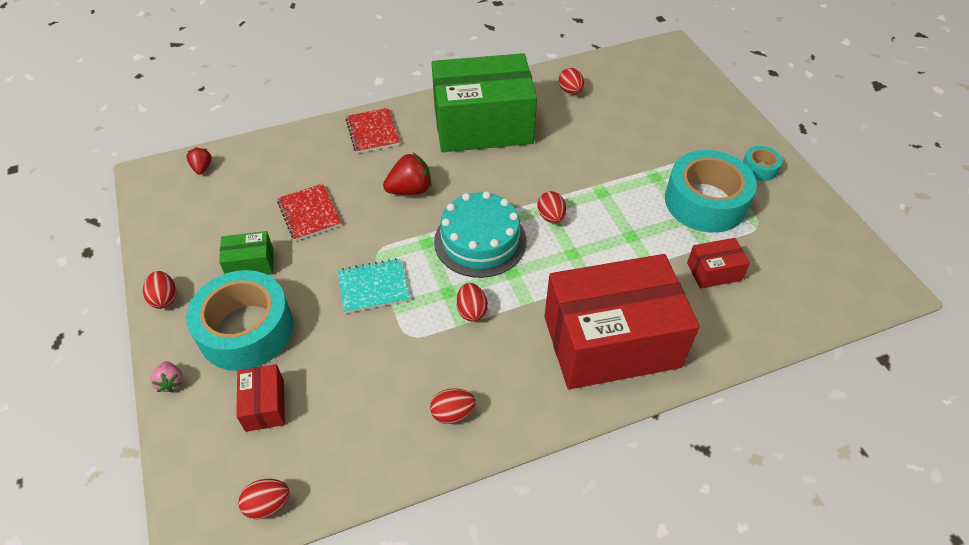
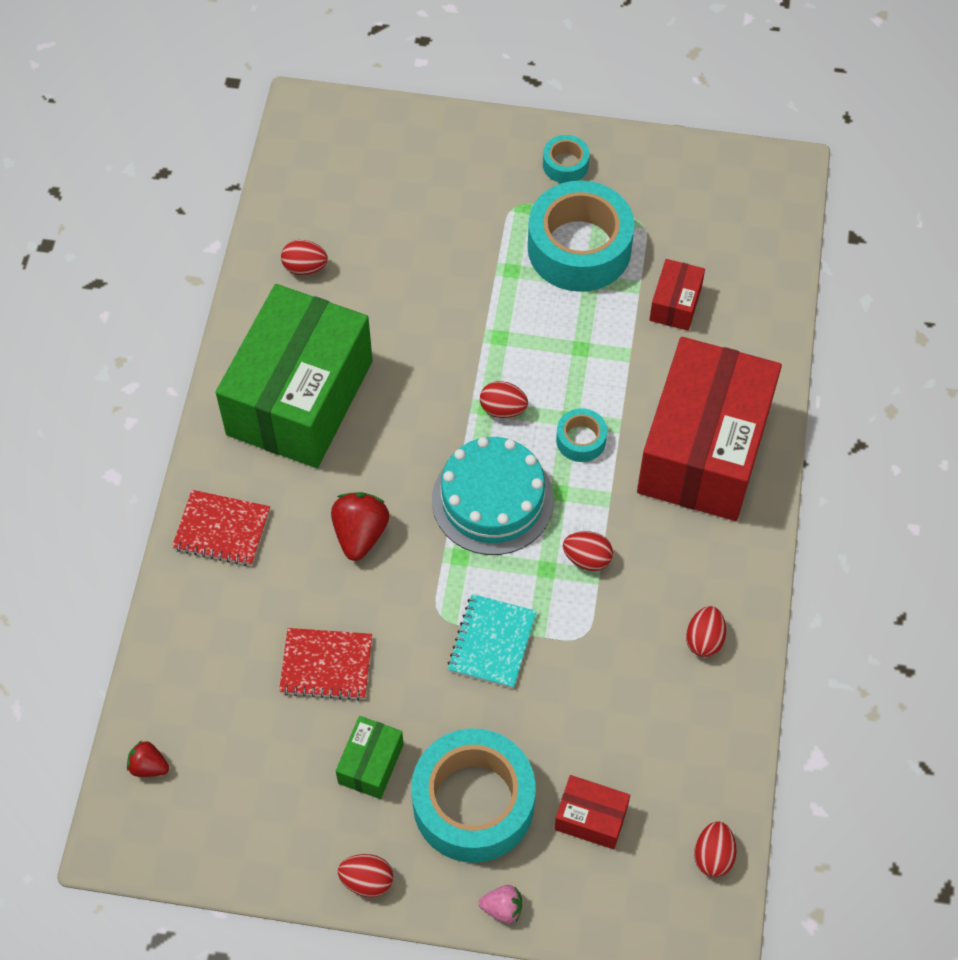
camera: 60 degrees left, 10 degrees up
none -> turquoise tape [556,408,607,462]

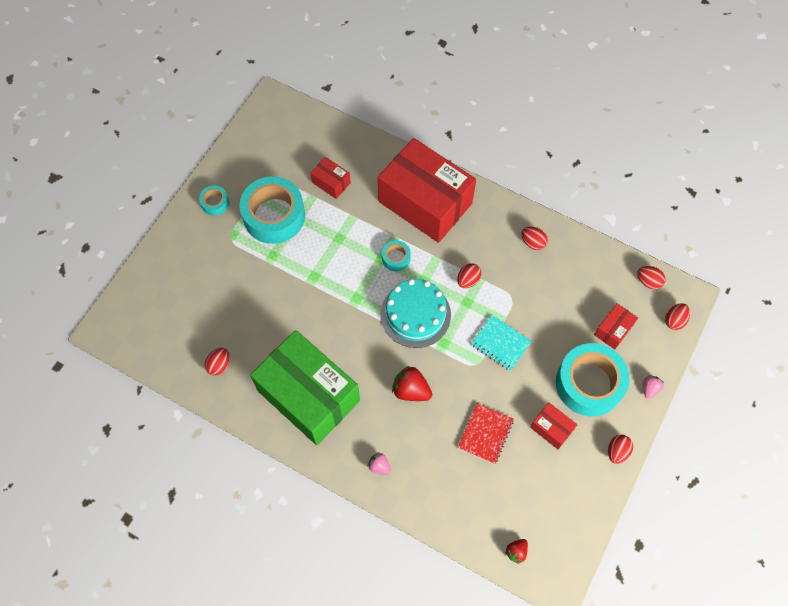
camera: 70 degrees left, 5 degrees up
red notebook [172,490,270,566] -> pink strawberry [368,453,391,475]
green box [336,716,404,799] -> red box [530,403,577,449]
red egg [480,381,528,418] -> red egg moved to [665,303,690,330]

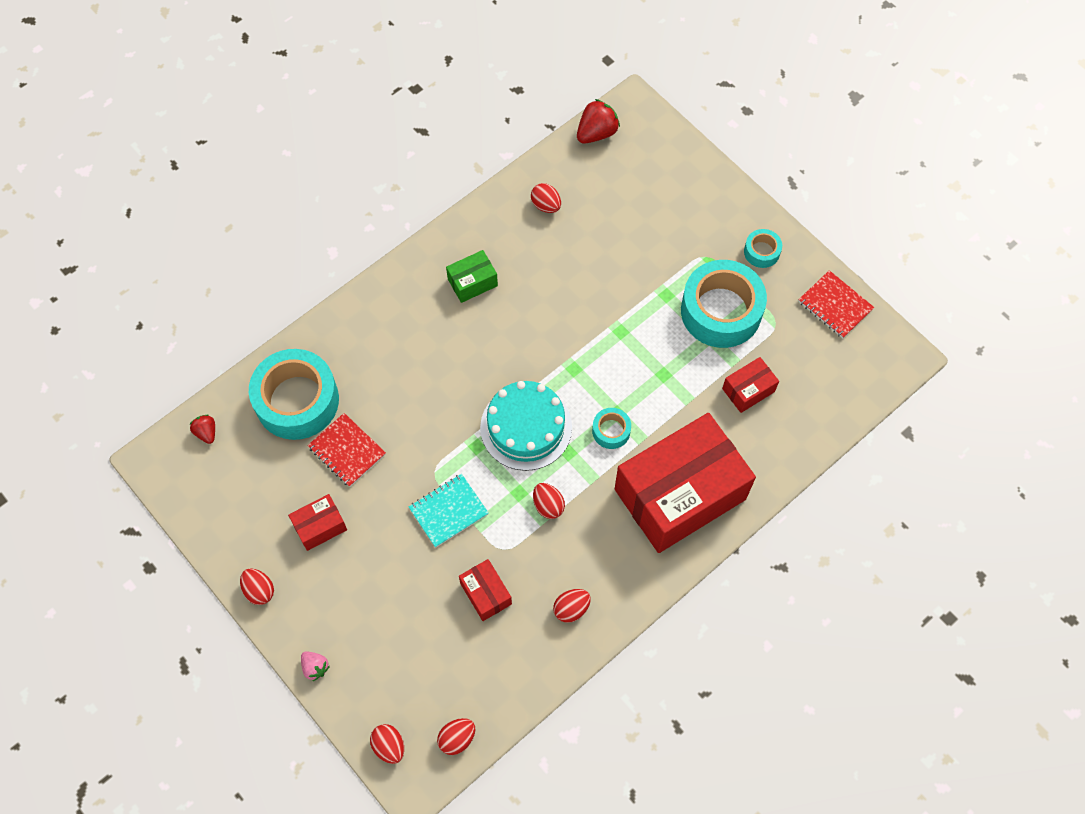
camera: 110 degrees right, 0 degrees up
green box [250,330,360,445] -> green box [446,250,498,303], size x0.41
pink strawberry [368,453,391,475] -> none
red strawberry [392,366,432,401] -> red strawberry moved to [577,99,620,144]
turquoise tape [556,343,630,416] -> turquoise tape moved to [249,349,339,440]
red box [594,303,638,350] -> red box moved to [459,559,512,621]
none -> red notebook [798,270,874,338]

